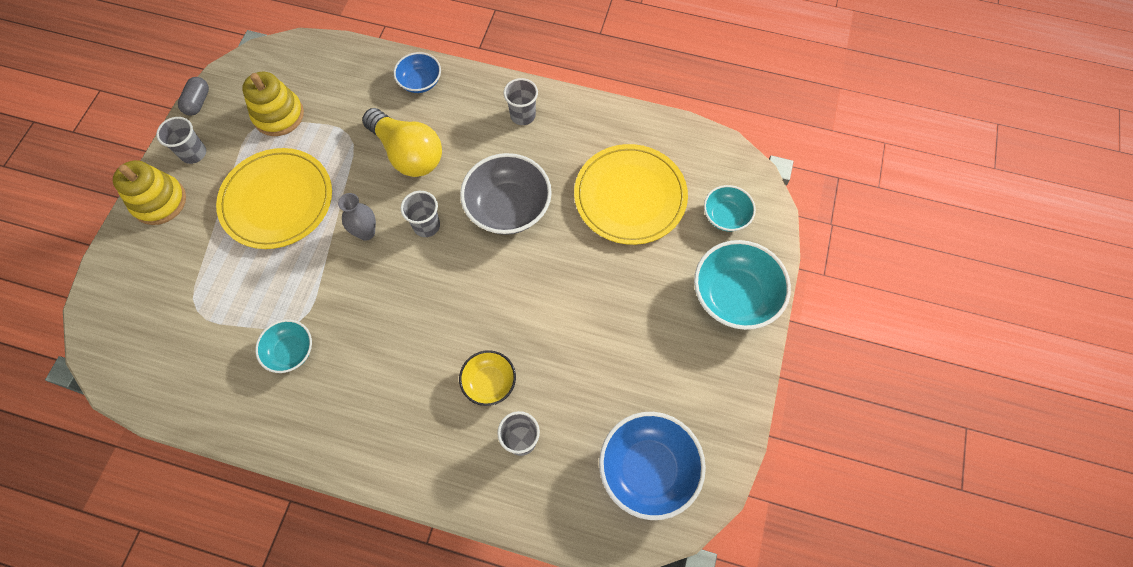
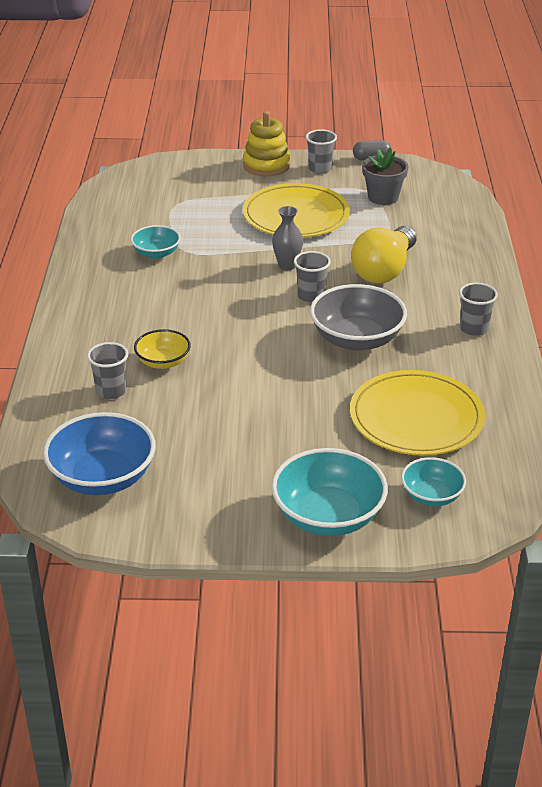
camera: 75 degrees right, 30 degrees down
yellow stacking toy [242,72,304,136] -> grey flower pot [362,148,409,205]
blue bowl [394,52,441,93] -> none

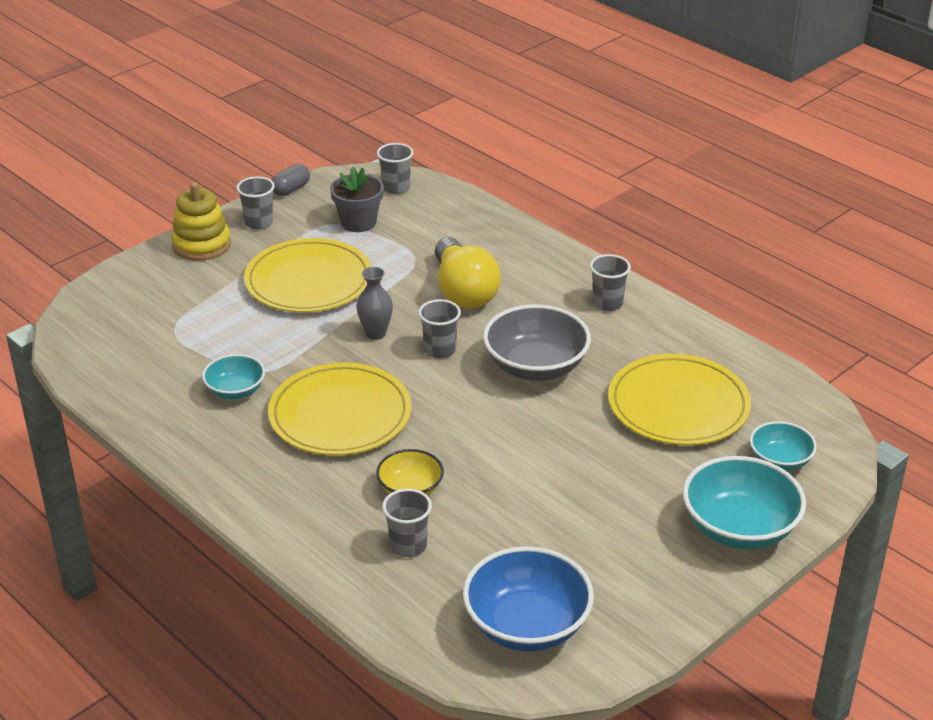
camera: 45 degrees left, 0 degrees up
none -> yellow plate [268,363,412,456]
none -> grey cup [377,143,413,194]

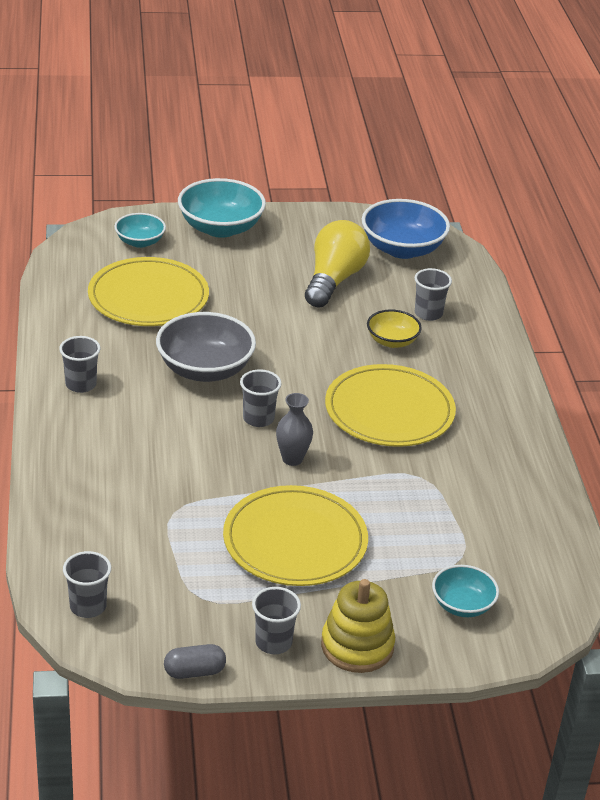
camera: 145 degrees left, 0 degrees up
turquoise bowl [202,354,265,399] -> turquoise bowl moved to [432,565,499,617]
grey flower pot [330,167,384,232] -> none
yellow light bulb [435,237,501,309] -> yellow light bulb moved to [305,220,370,308]

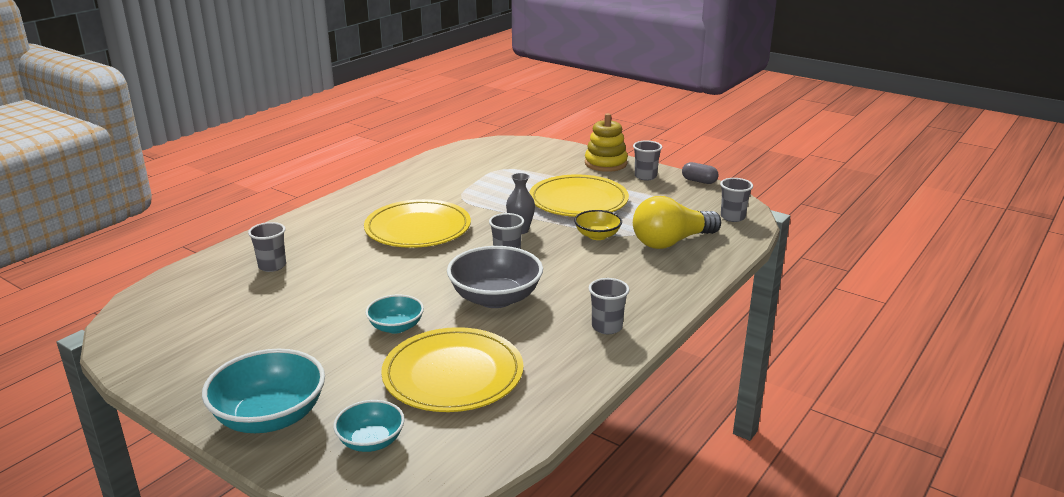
camera: 135 degrees left, 10 degrees down
yellow light bulb [305,220,370,308] -> yellow light bulb moved to [633,196,721,249]
blue bowl [362,199,450,259] -> none
yellow bowl [367,309,422,348] -> yellow bowl moved to [574,210,622,240]
turquoise bowl [432,565,499,617] -> turquoise bowl moved to [366,295,424,334]

